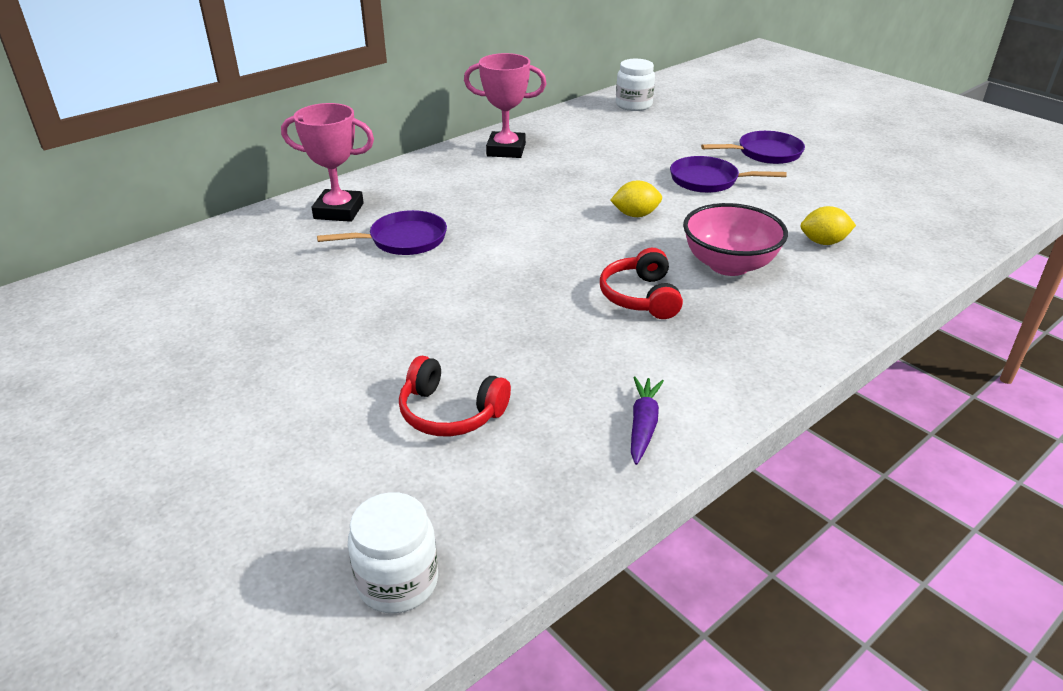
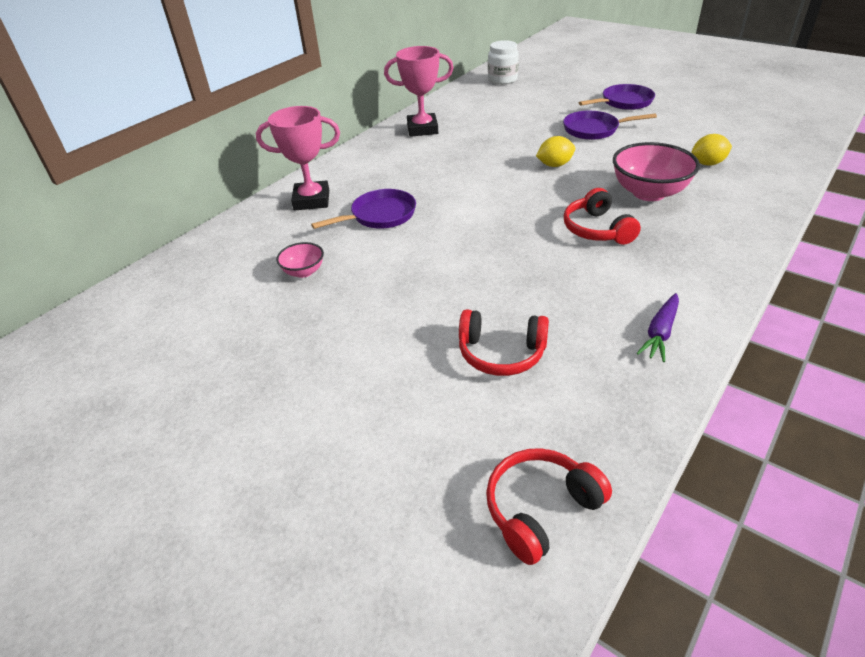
camera: 10 degrees left, 5 degrees up
white jar [348,492,438,614] -> red headphones [486,448,612,565]
purple carrot [631,376,664,465] -> purple carrot turned 150 degrees counterclockwise [637,293,679,362]
none -> pink bowl [276,242,324,278]

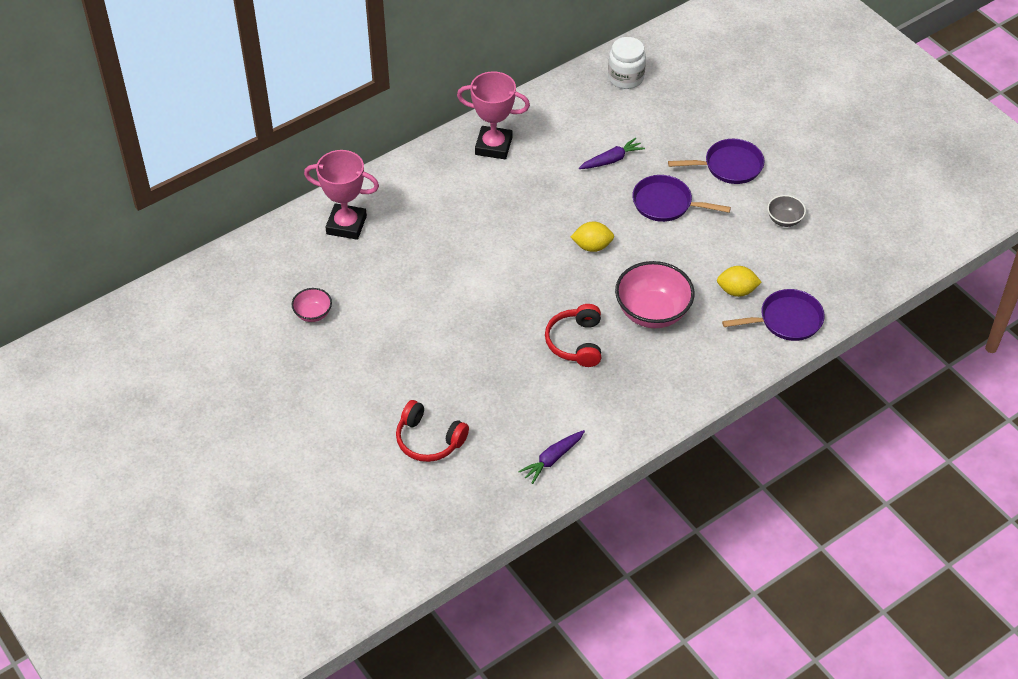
camera: 15 degrees right, 10 degrees up
purple pan [311,189,416,229] -> purple pan moved to [722,289,825,341]
red headphones [486,448,612,565] -> none
none -> purple carrot [579,138,645,169]
none -> grey bowl [767,195,806,227]

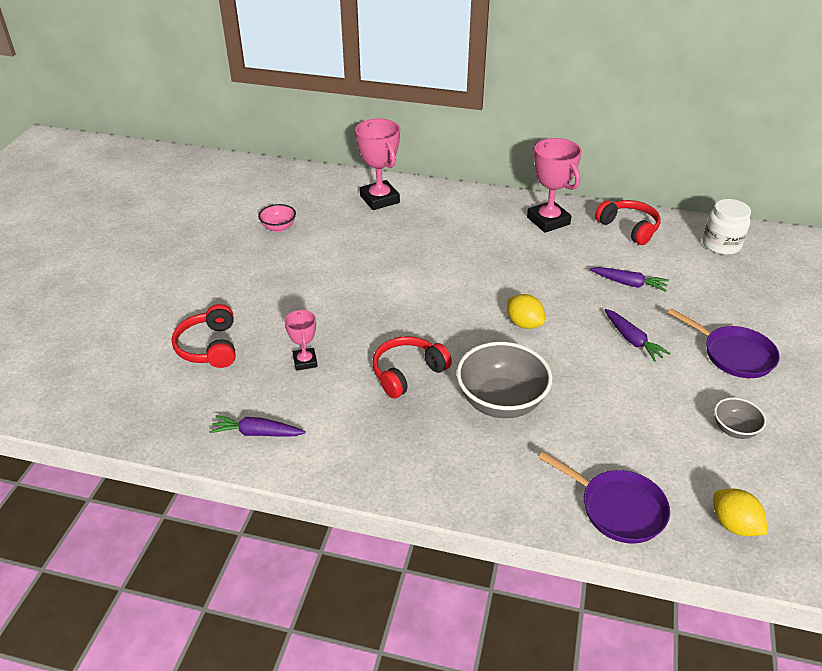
camera: 50 degrees right, 10 degrees down
pink bowl [615,261,695,328] -> grey bowl [457,342,552,418]
purple pan [632,175,731,222] -> purple carrot [604,309,670,362]
yellow lemon [717,266,762,297] -> yellow lemon moved to [713,489,768,536]
none -> pink trophy [284,309,318,371]
none -> red headphones [595,200,661,245]

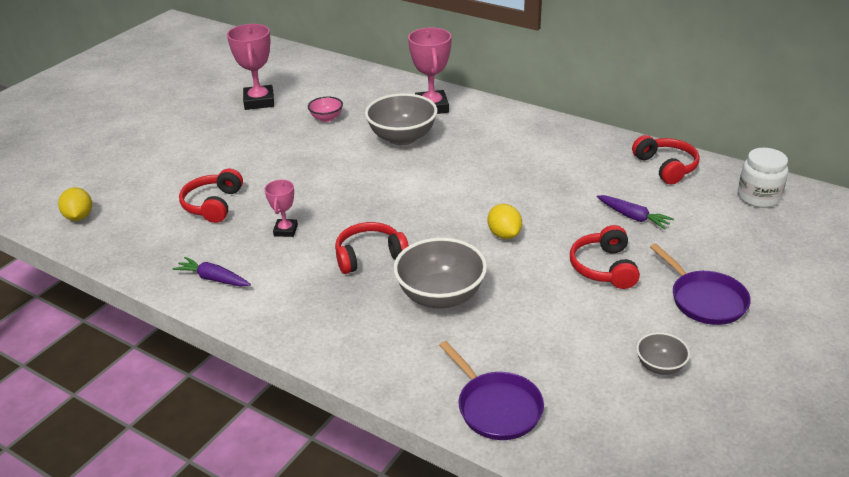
camera: 20 degrees right, 5 degrees down
pink trophy [527,138,582,233] -> pink trophy moved to [227,24,274,110]
purple carrot [604,309,670,362] -> red headphones [570,225,640,289]
yellow lemon [713,489,768,536] -> yellow lemon moved to [58,187,92,221]
none -> grey bowl [365,93,437,145]

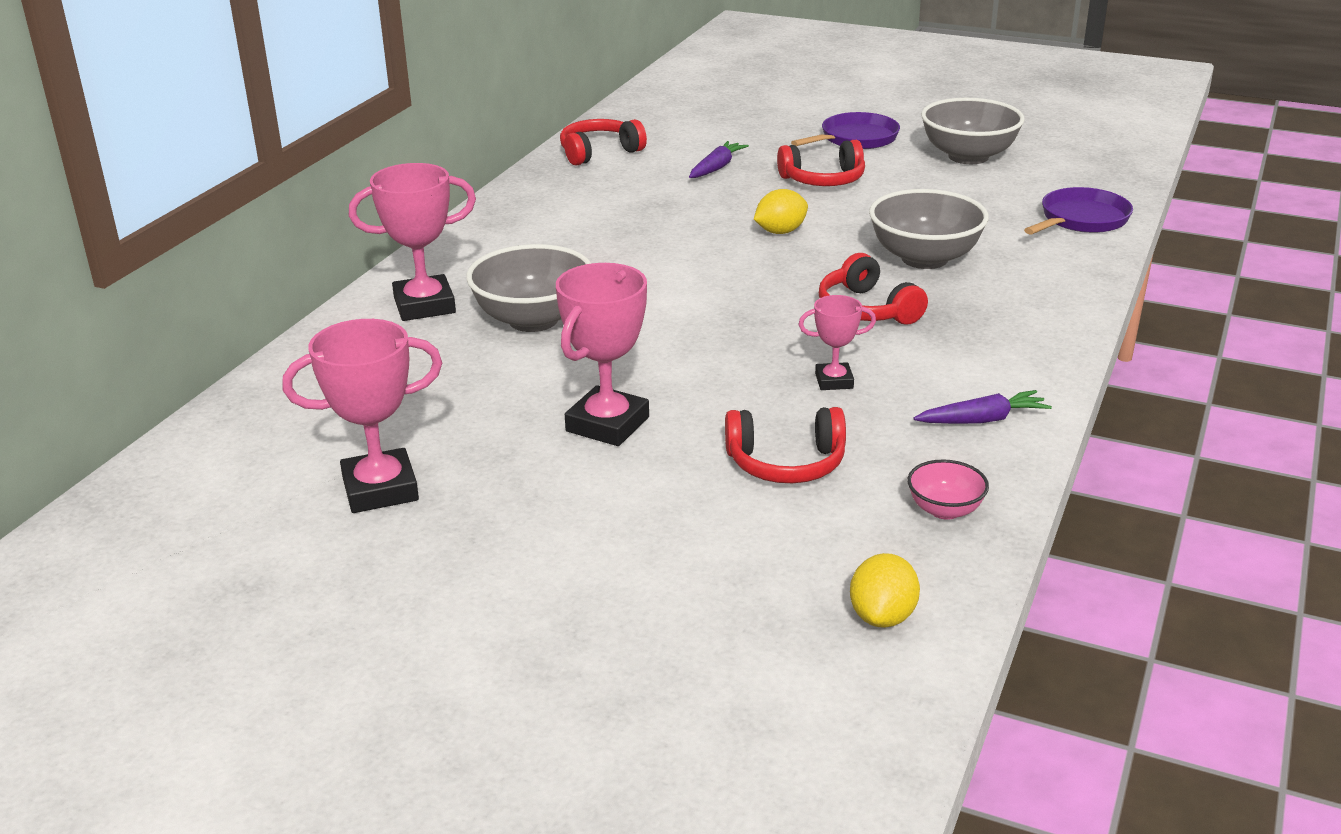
camera: 100 degrees left, 5 degrees down
yellow lemon [58,187,92,221] -> yellow lemon turned 45 degrees counterclockwise [850,553,920,628]
purple carrot [172,257,251,287] -> purple carrot turned 120 degrees counterclockwise [913,390,1052,424]
pink bowl [308,97,343,122] -> pink bowl moved to [907,460,989,520]
grey bowl [636,332,690,375] -> grey bowl [921,98,1025,164], size x1.95
white jar [738,148,788,208] -> none
none -> pink trophy [556,263,649,446]

